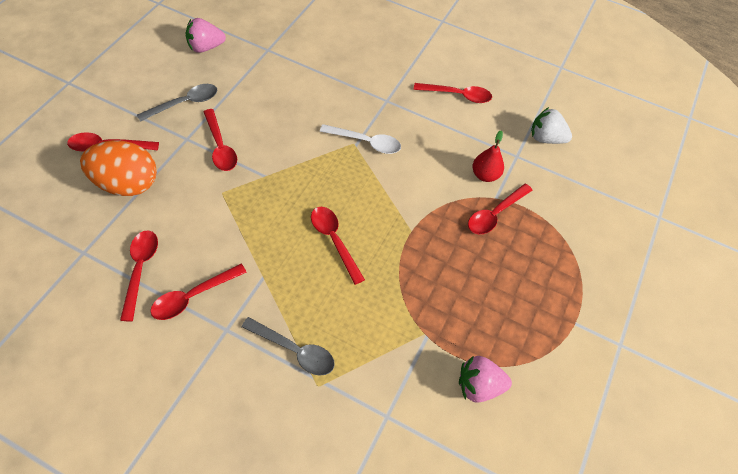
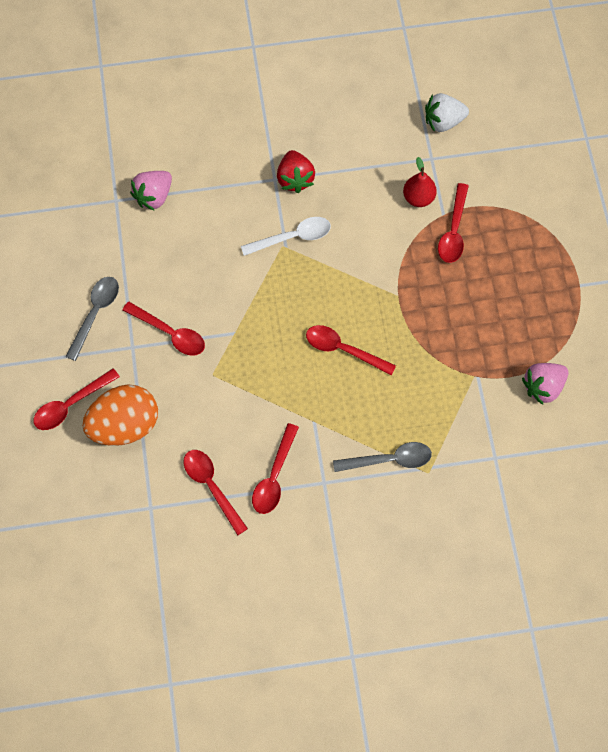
camera: 30 degrees left, 10 degrees up
pink strawberry [186,18,226,53] -> pink strawberry moved to [130,171,172,211]
red spoon [414,83,492,103] -> none
none -> red strawberry [277,150,315,193]

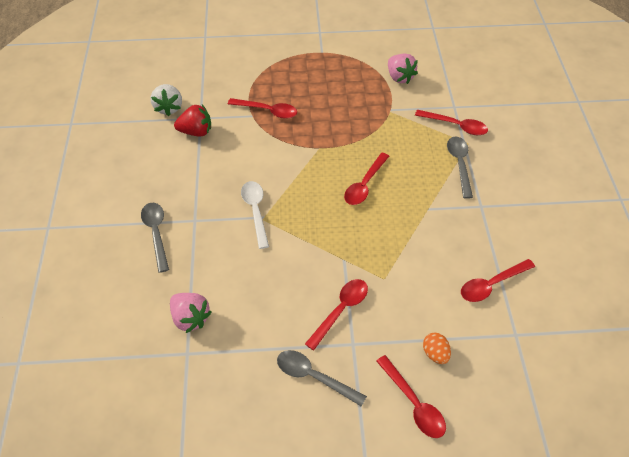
camera: 85 degrees left, 15 degrees down
orange egg [82,385,158,446] -> orange egg [423,332,451,364], size x0.46
red spoon [252,423,299,514] -> red spoon moved to [415,110,488,135]
red strawberry [277,150,315,193] -> red strawberry moved to [174,105,211,136]
red pear [403,157,437,207] -> none
none -> grey spoon [141,203,169,273]

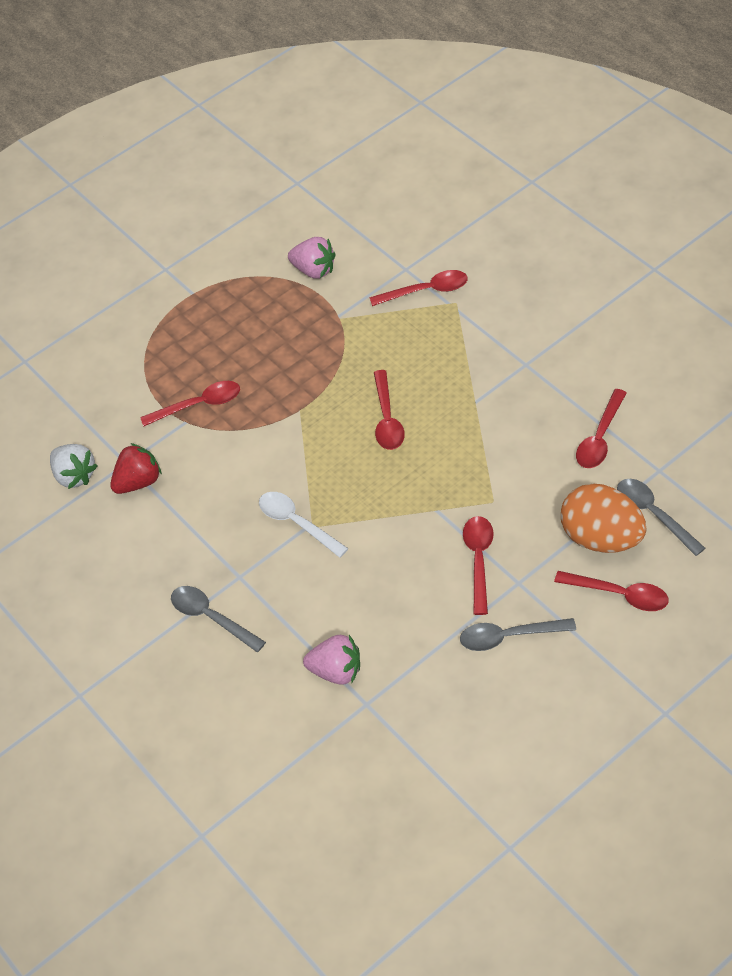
camera: 30 degrees left, 0 degrees up
orange egg [423,332,451,364] -> orange egg [561,484,646,553], size x2.20
grey spoon [447,136,473,199] -> grey spoon moved to [617,479,705,556]

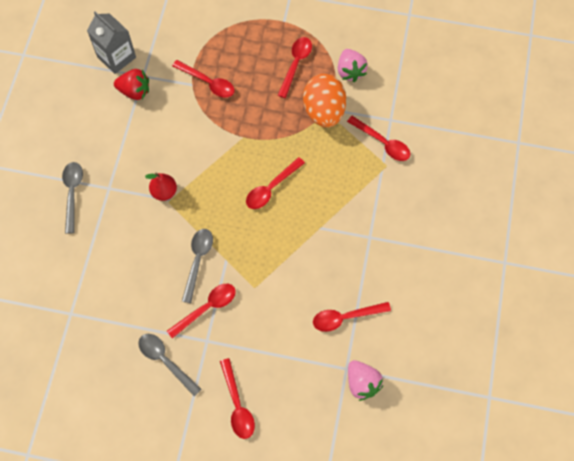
camera: 45 degrees right, 15 degrees up
white strawberry [50,444,98,489] -> grey carton [87,11,136,74]
white spoon [259,492,349,558] -> red pear [145,173,177,201]
pink strawberry [303,635,360,685] -> pink strawberry moved to [348,360,383,401]
orange egg [561,484,646,553] -> orange egg moved to [303,74,346,128]
grey spoon [617,479,705,556] -> grey spoon moved to [182,229,213,303]
none -> red spoon [278,37,312,98]

